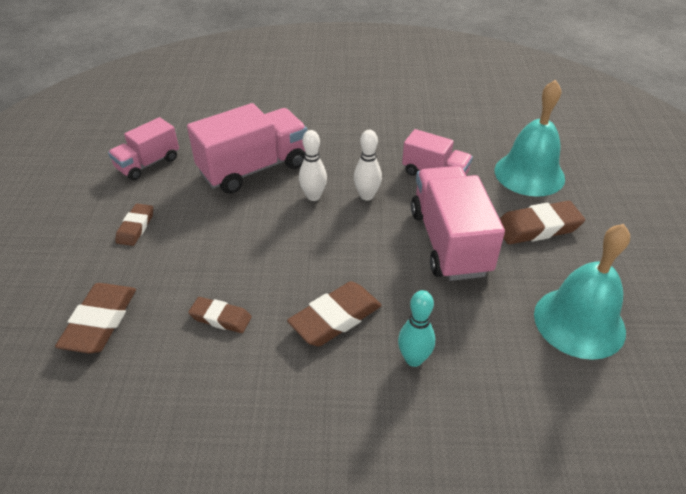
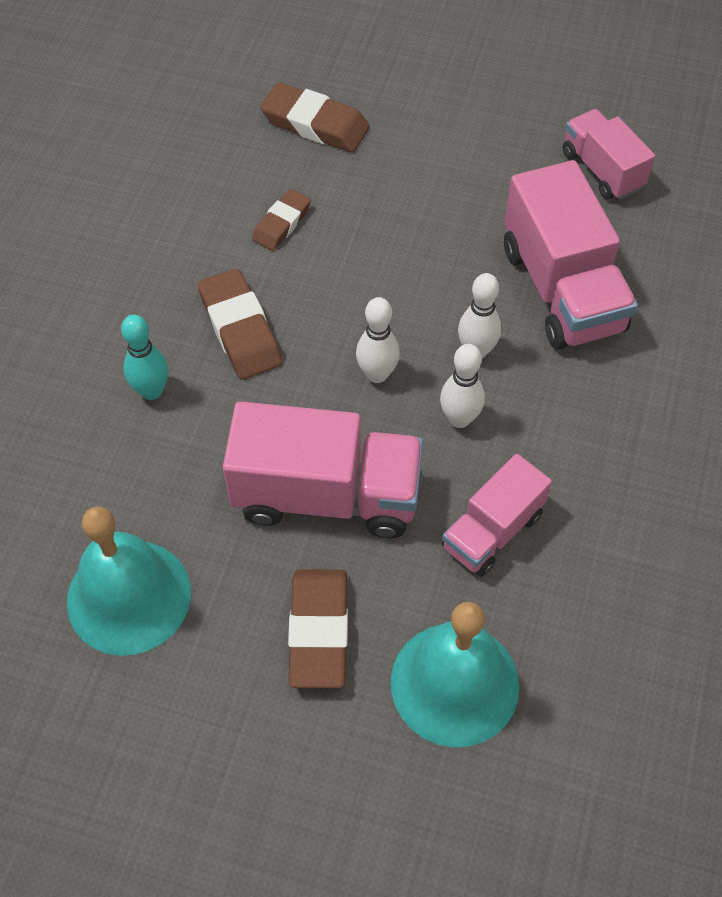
camera: 105 degrees right, 15 degrees up
brown eraser [115,204,153,246] -> none
none -> white bowling pin [356,297,400,383]

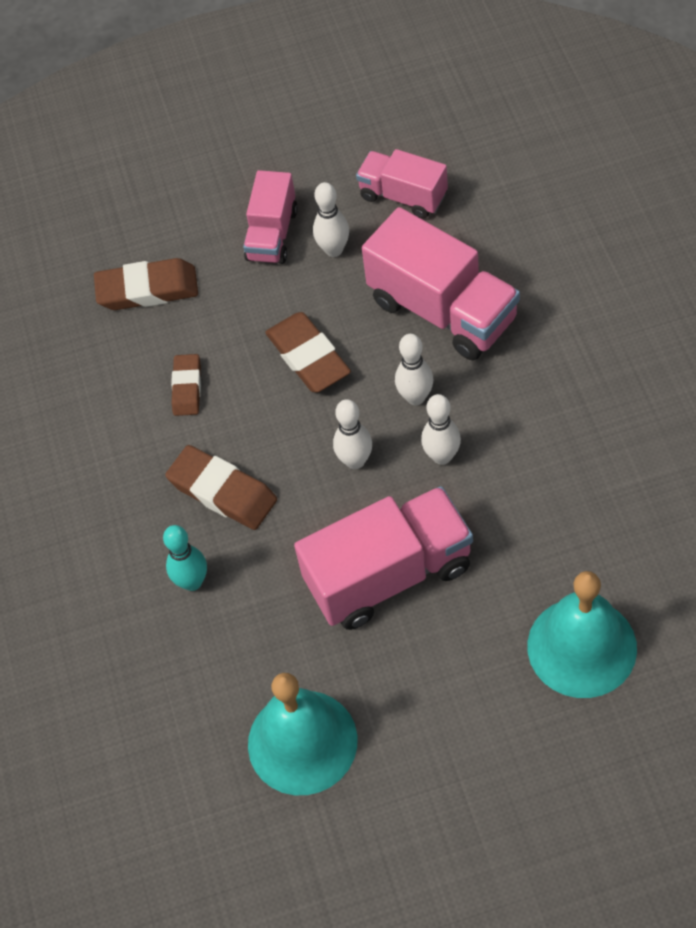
camera: 25 degrees left, 0 degrees up
brown eraser [288,569,348,688] -> brown eraser moved to [265,312,351,392]
pink truck [442,454,552,576] -> pink truck moved to [243,170,298,264]
none -> white bowling pin [313,182,349,257]

